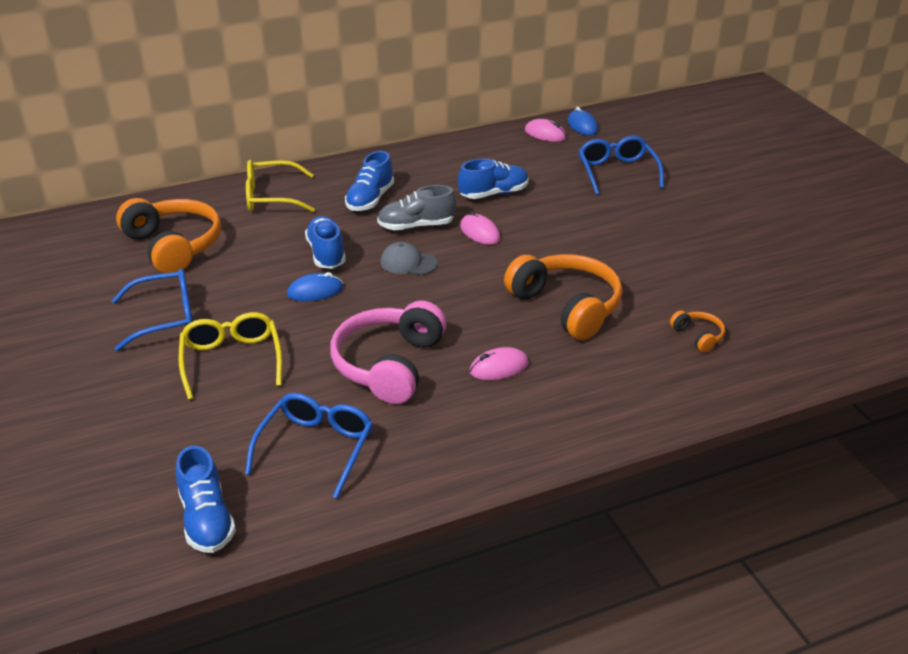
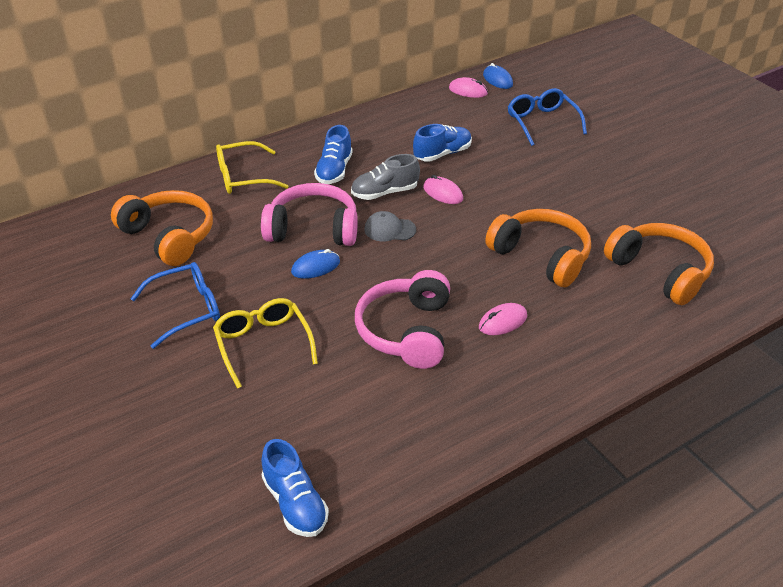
camera: 10 degrees left, 5 degrees up
blue glasses [245,393,373,499] -> none
blue shoe [305,216,346,269] -> pink headphones [261,183,358,246]
orange headphones [670,310,725,353] -> orange headphones [604,223,714,305], size x2.23

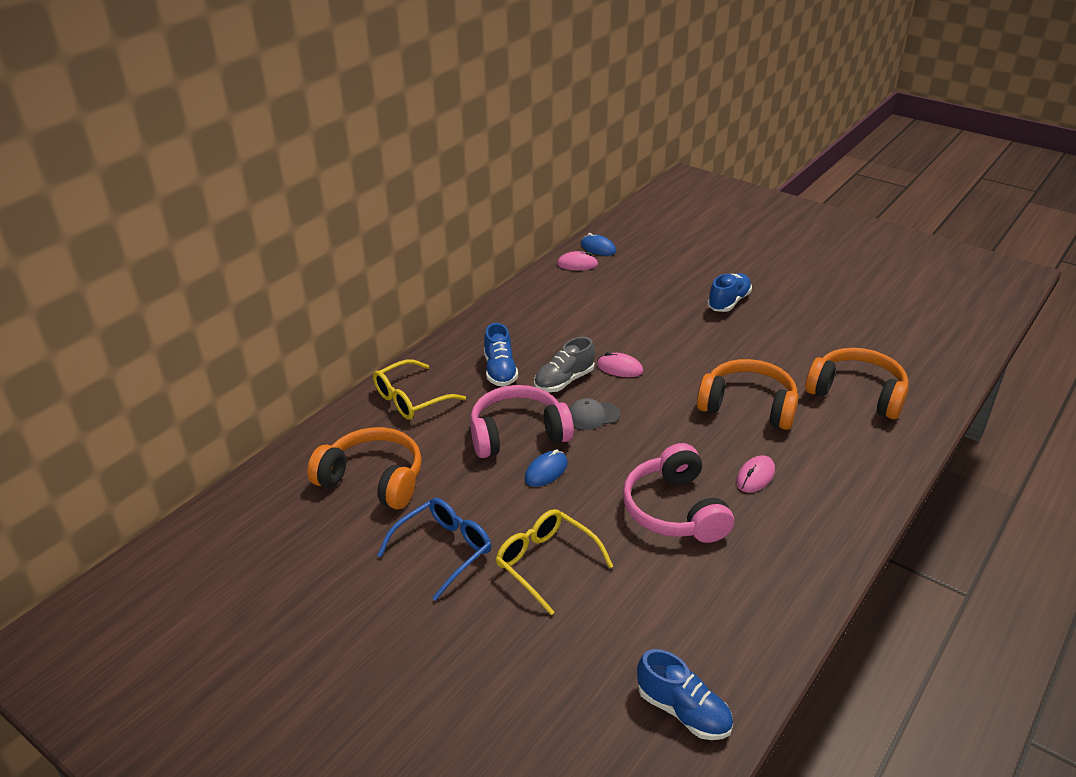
camera: 20 degrees left, 5 degrees down
blue shoe [413,124,472,162] -> blue shoe moved to [707,273,752,312]
blue glasses [508,88,587,146] -> none

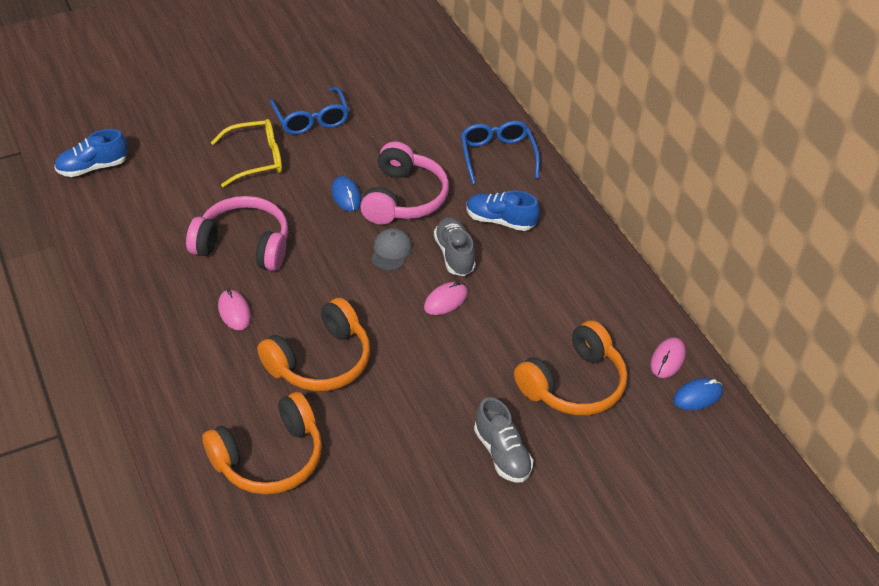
camera: 115 degrees right, 10 degrees up
orange headphones [307,427,422,509] -> orange headphones moved to [514,320,628,415]
yellow glasses [373,359,466,420] -> blue glasses [461,121,540,184]
blue shoe [707,273,752,312] -> grey shoe [474,397,533,482]

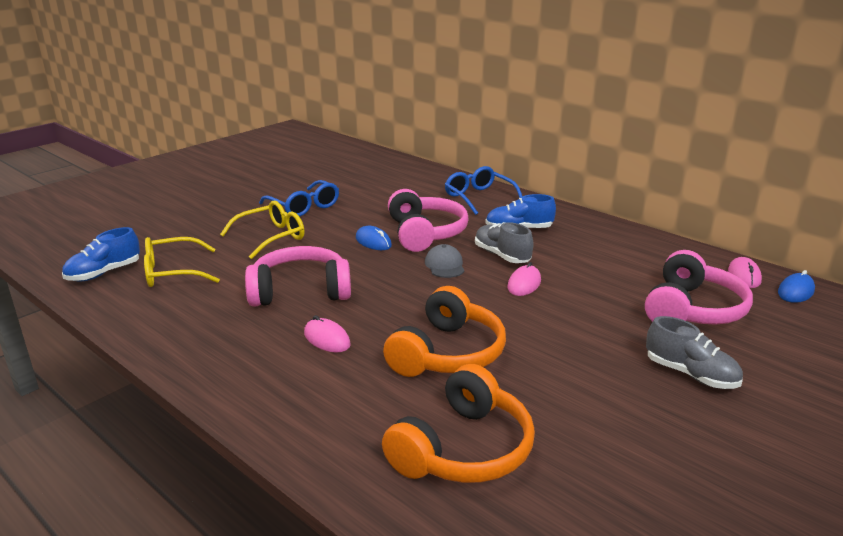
camera: 20 degrees left, 20 degrees down
orange headphones [514,320,628,415] -> pink headphones [645,250,753,325]
none -> yellow glasses [144,237,220,287]

